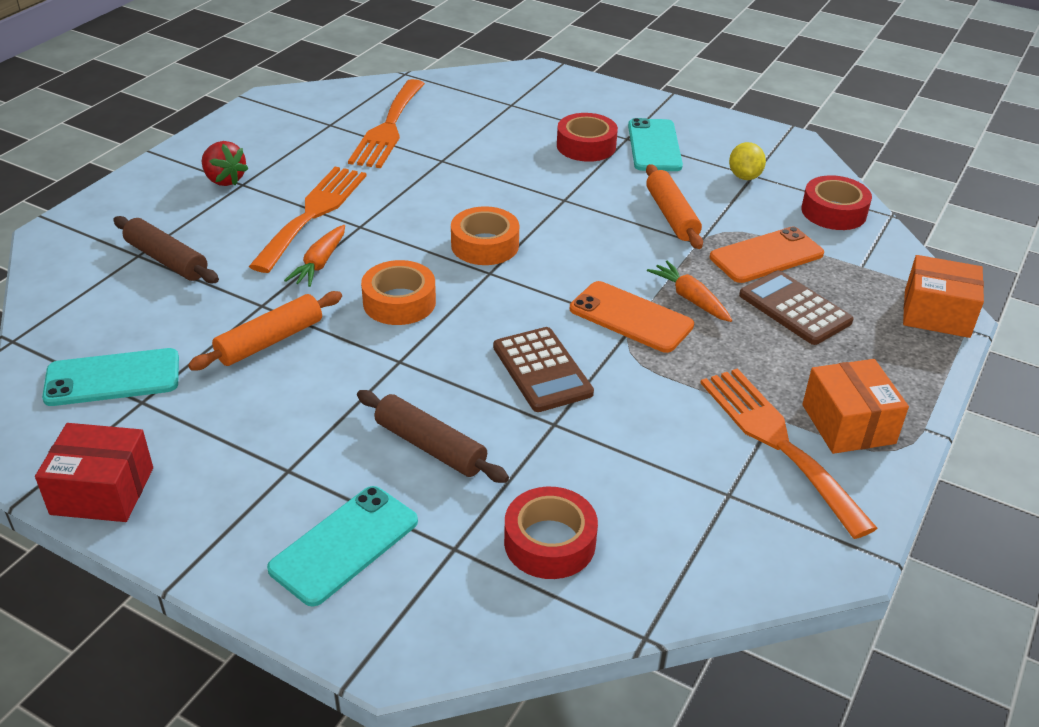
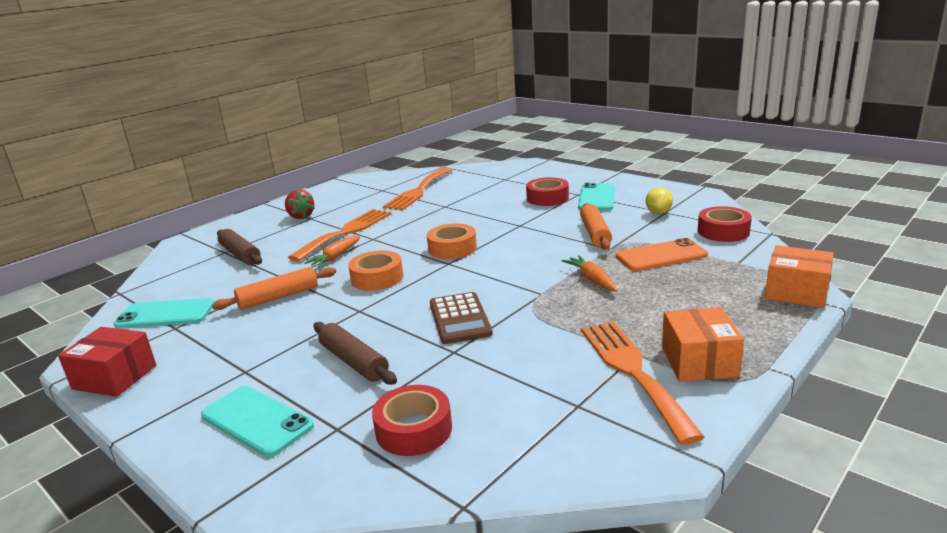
camera: 15 degrees right, 15 degrees down
turquoise phone [267,486,418,607] -> turquoise phone turned 75 degrees clockwise [201,386,314,457]
orange phone [570,281,694,353] -> none
brown calculator [739,270,854,345] -> none

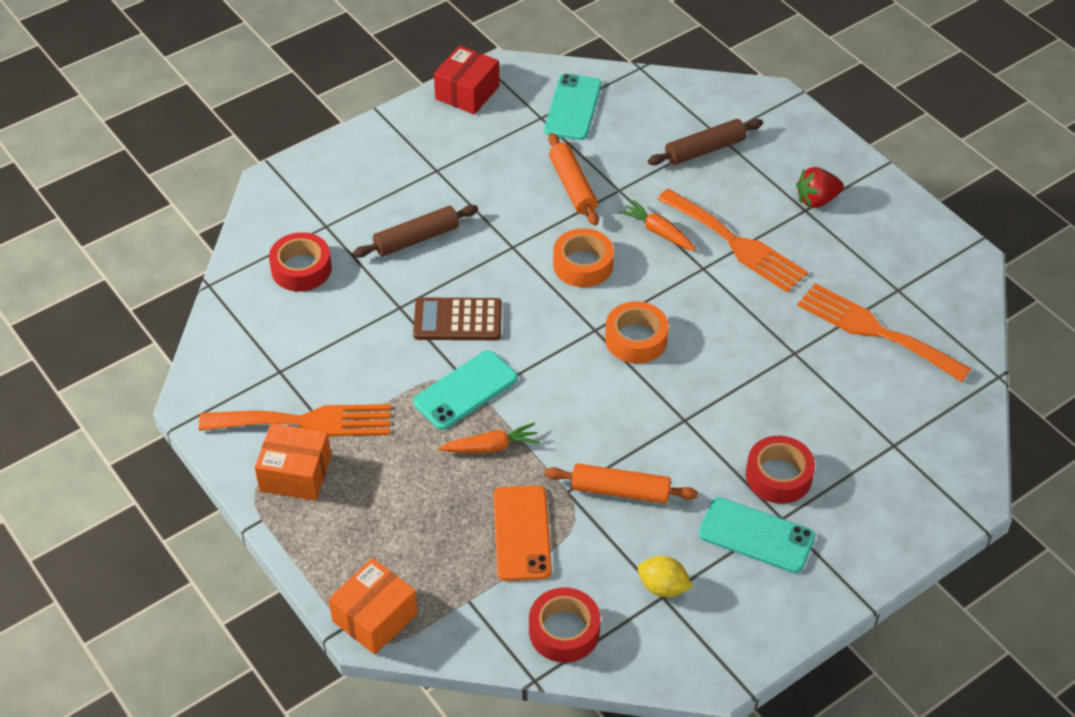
camera: 100 degrees right, 25 degrees up
turquoise phone [201,386,314,457] -> turquoise phone moved to [413,350,518,430]

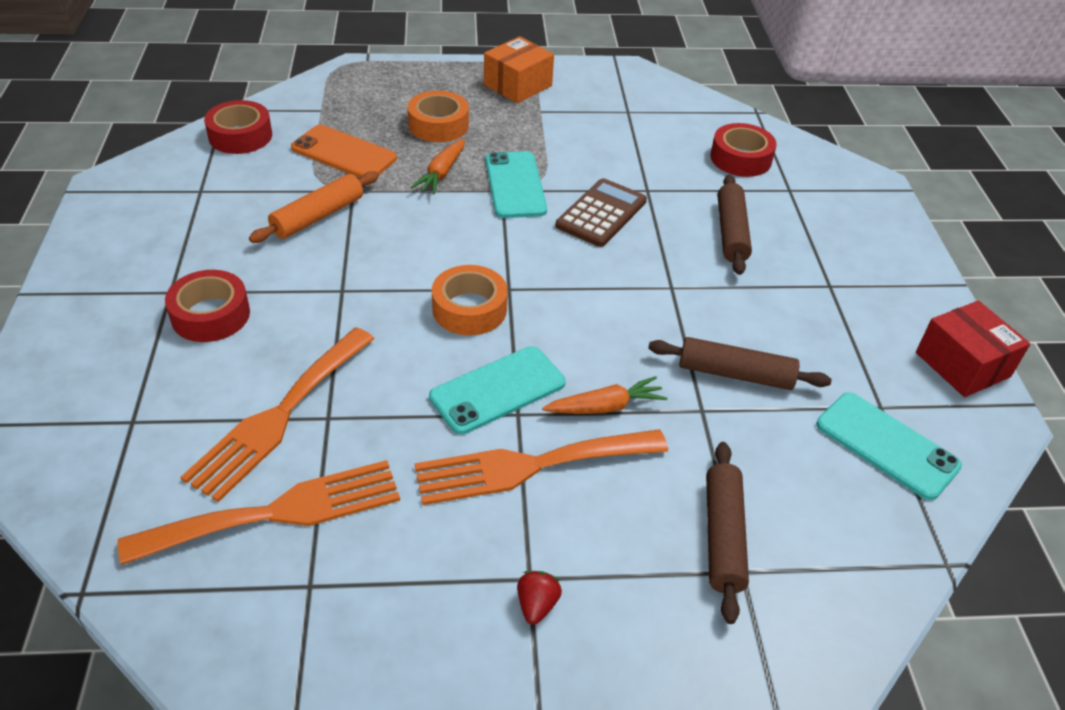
camera: 120 degrees right, 5 degrees down
orange fork [199,404,391,436] -> orange fork moved to [180,327,375,502]
orange box [328,558,418,655] -> none
orange rolling pin [548,133,599,226] -> brown rolling pin [648,337,832,390]
orange tape [553,228,614,287] -> orange tape moved to [408,91,469,142]
yellow lemon [638,556,692,597] -> none
turquoise phone [698,497,815,573] -> turquoise phone moved to [429,346,565,434]
red strawberry [796,167,844,208] -> red strawberry [517,571,562,625], size x0.65

